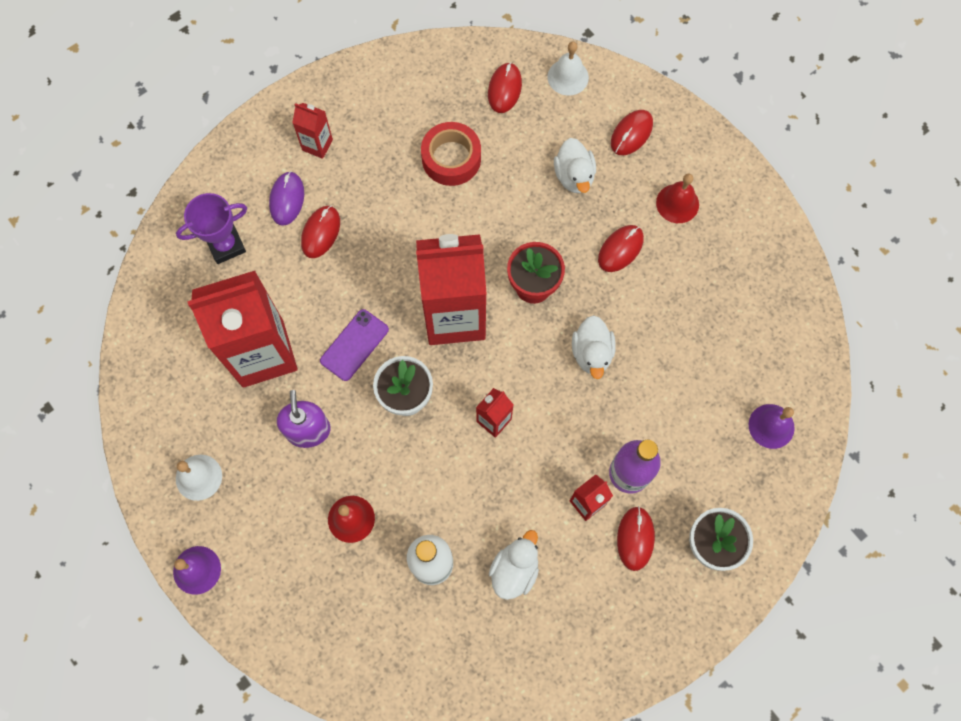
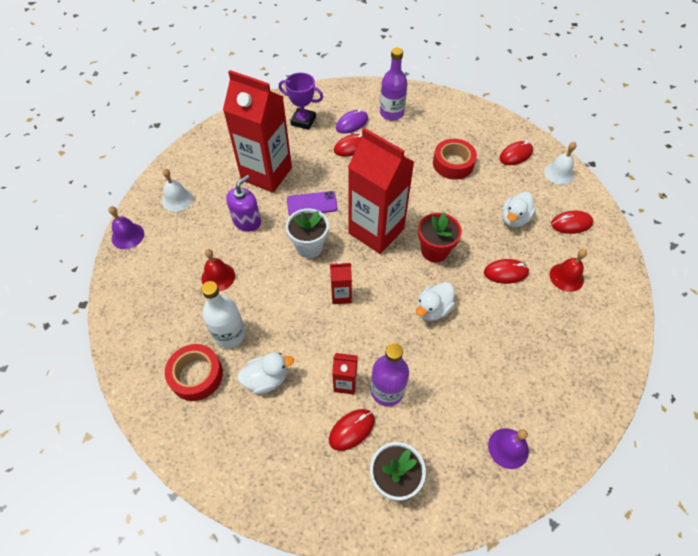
camera: 45 degrees right, 15 degrees down
red carton [292,103,333,159] -> purple bottle [380,48,408,121]
none -> red tape [165,344,223,401]

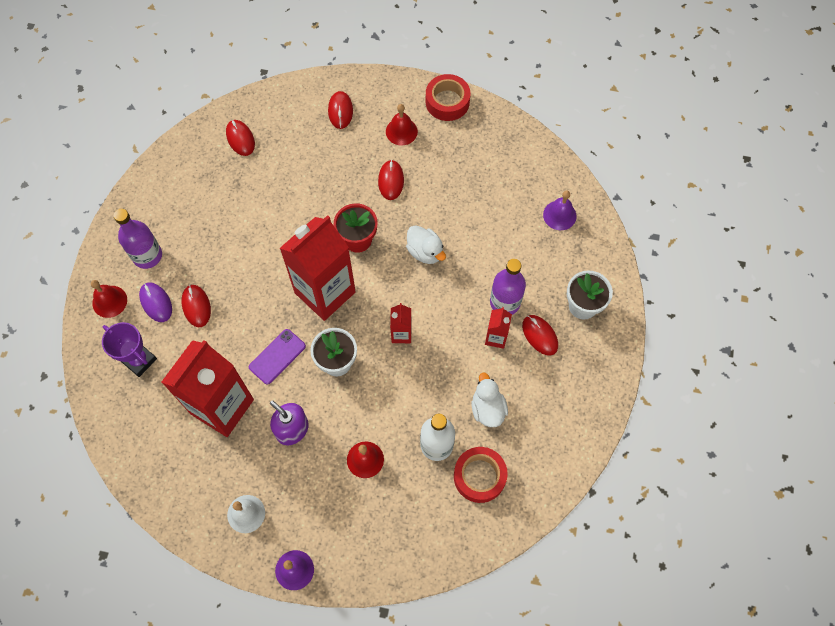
camera: 85 degrees left, 10 degrees up
purple trophy [279,73,323,130] -> purple trophy turned 75 degrees counterclockwise [102,322,157,377]
purple phone [287,191,337,216] -> purple phone turned 45 degrees clockwise [249,329,306,384]
red tape [433,139,477,180] -> red tape moved to [426,74,470,121]
white duck [502,192,536,227] -> none
white bell [544,142,576,185] -> none
none -> red bell [91,280,127,318]

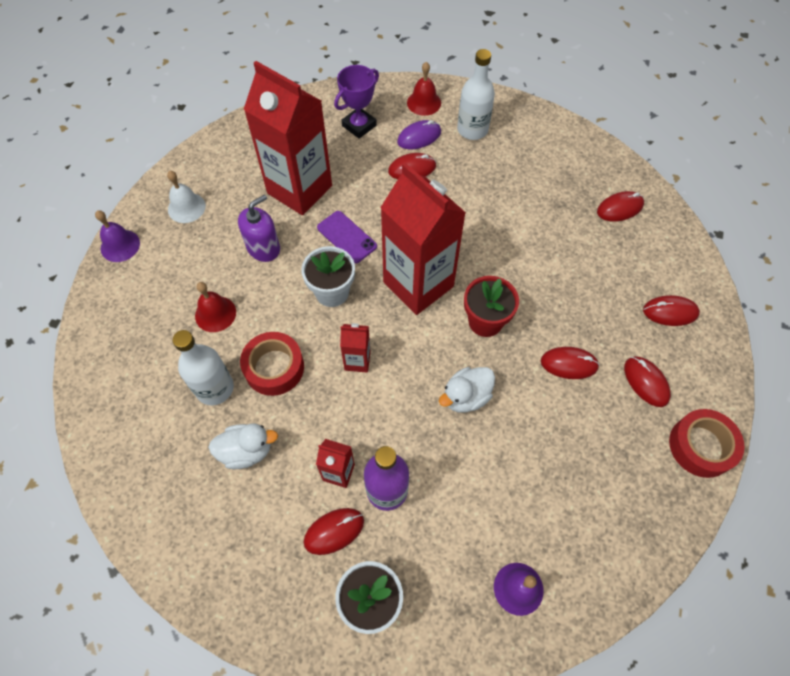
camera: 95 degrees right, 5 degrees down
purple bottle [114,209,162,269] -> white bottle [457,49,495,140]
red bell [386,104,418,145] -> red mouse [624,356,671,407]
red tape [454,447,508,503] -> red tape moved to [240,332,304,396]

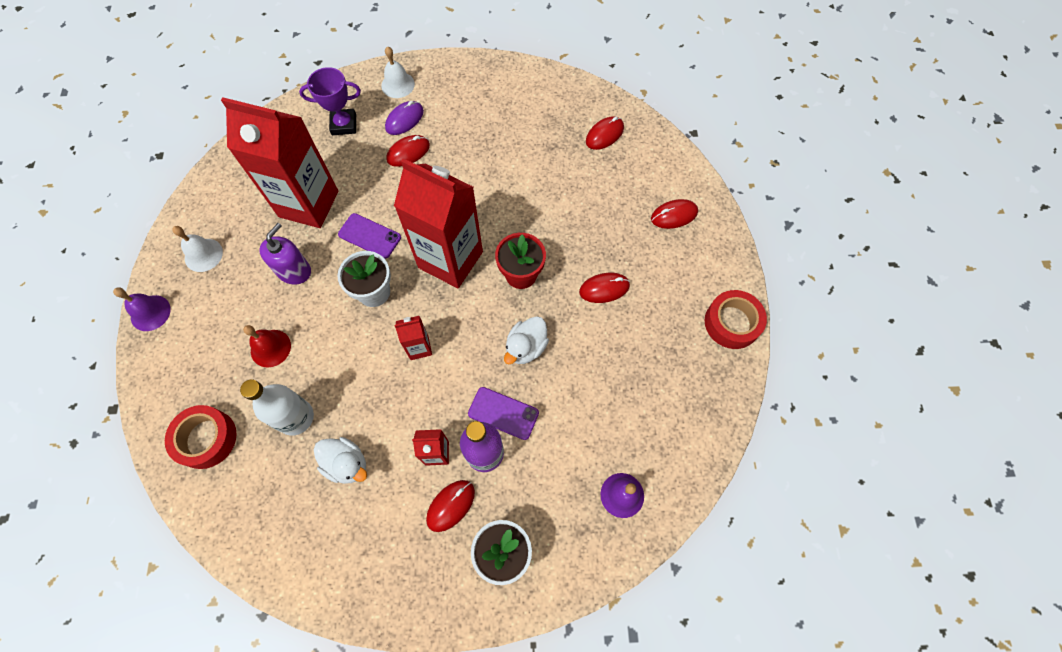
camera: 20 degrees left, 5 degrees up
white duck [208,423,278,469] -> white duck turned 60 degrees clockwise [314,437,367,484]
red tape [240,332,304,396] -> red tape moved to [165,405,237,469]
purple trophy [334,65,379,139] -> purple trophy turned 60 degrees clockwise [299,67,361,135]
red bell [407,62,441,116] -> white bell [381,46,415,98]
white bottle [457,49,495,140] -> none
red mouse [624,356,671,407] -> none
none -> purple phone [468,387,539,440]

